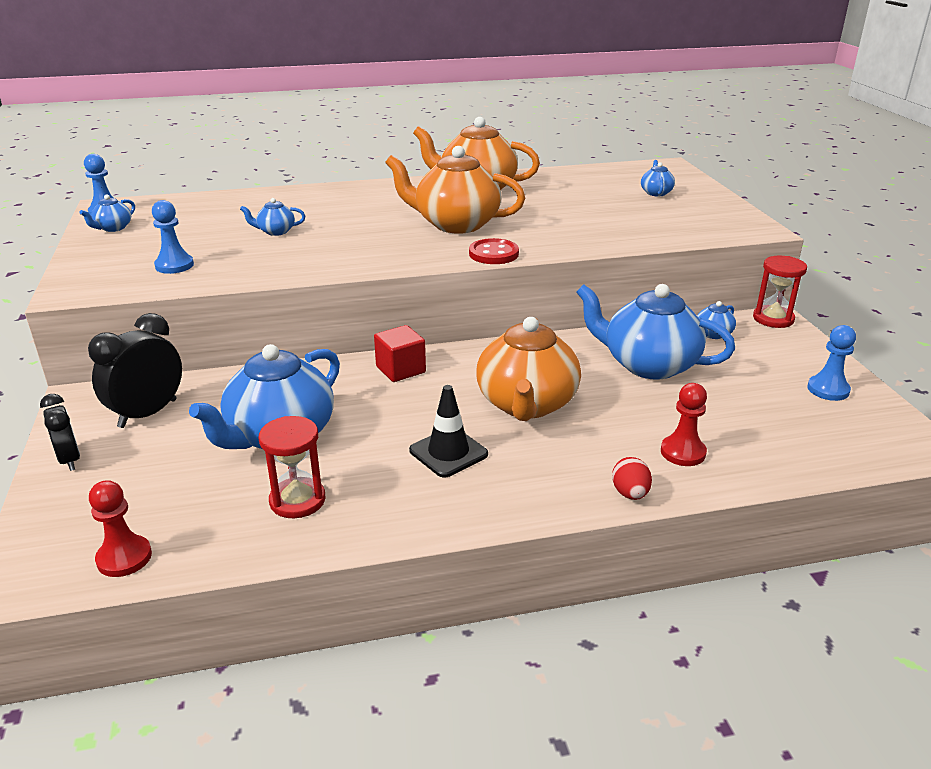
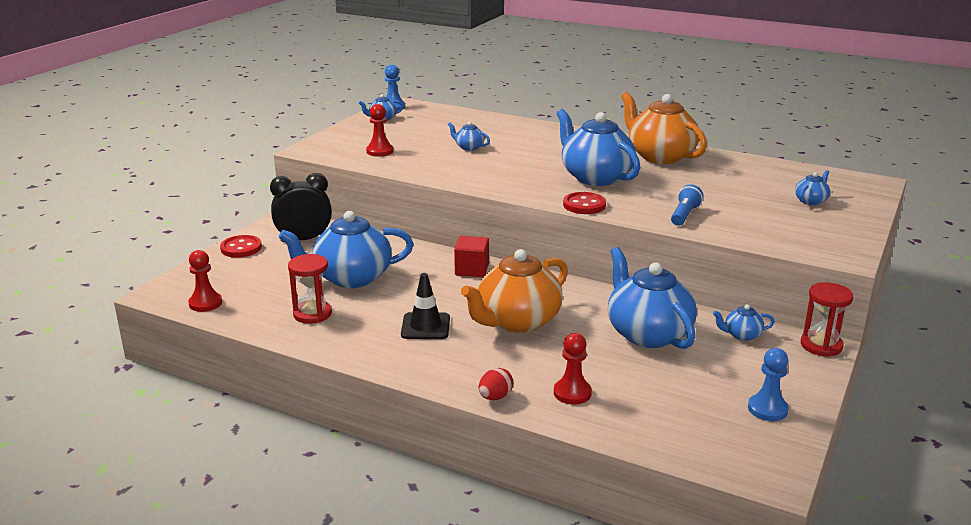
camera: 40 degrees right, 5 degrees down
black clock [40,394,80,471] -> red button [220,235,262,258]
blue pawn [152,200,194,274] -> red pawn [366,104,393,157]
orange teapot [385,146,525,234] -> blue teapot [557,109,640,186]
none -> blue flashlight [671,184,703,226]

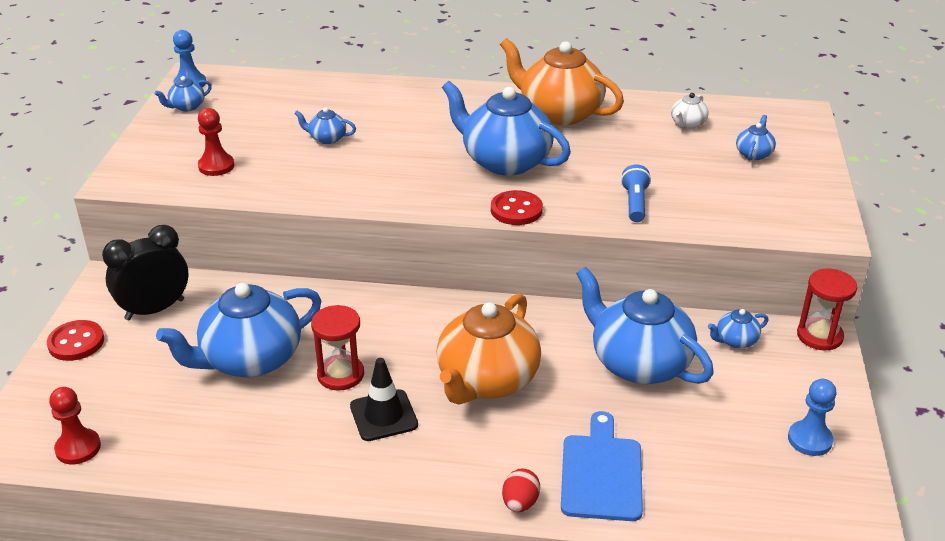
camera: 20 degrees left, 10 degrees up
red hourglass [288,254,332,324] -> red hourglass moved to [311,305,364,391]
red cube [454,236,489,277] -> none
red pawn [554,333,592,405] -> blue cutting board [561,411,643,521]
none -> white teapot [671,93,709,129]

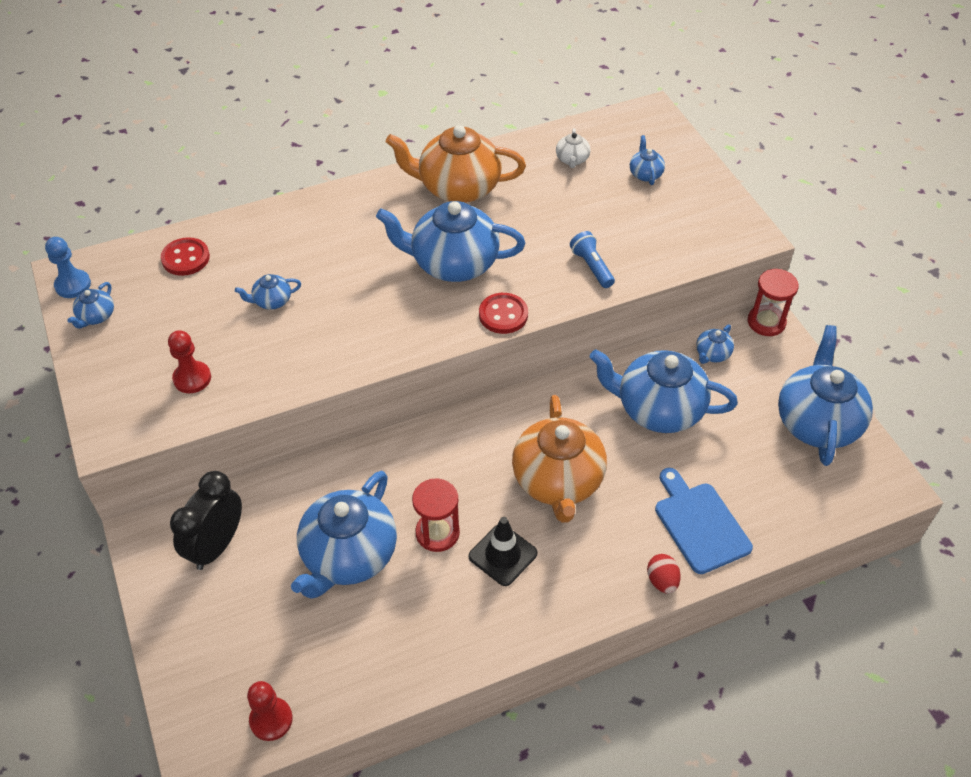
camera: 30 degrees left, 15 degrees up
red button [47,320,104,361] -> red button moved to [161,237,210,276]
blue pawn [788,379,836,456] -> blue teapot [778,325,873,466]

